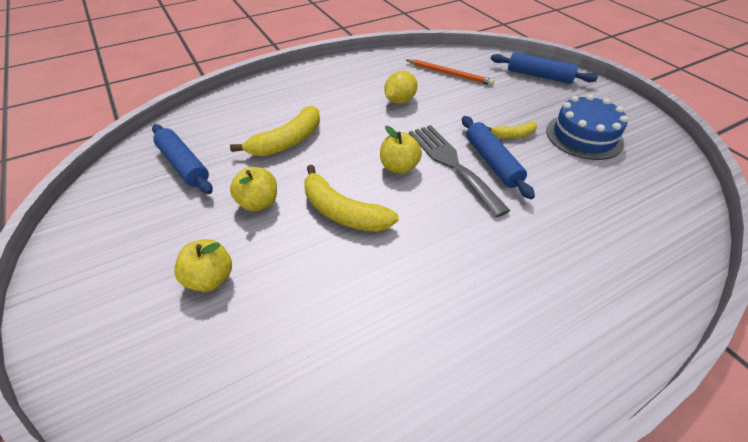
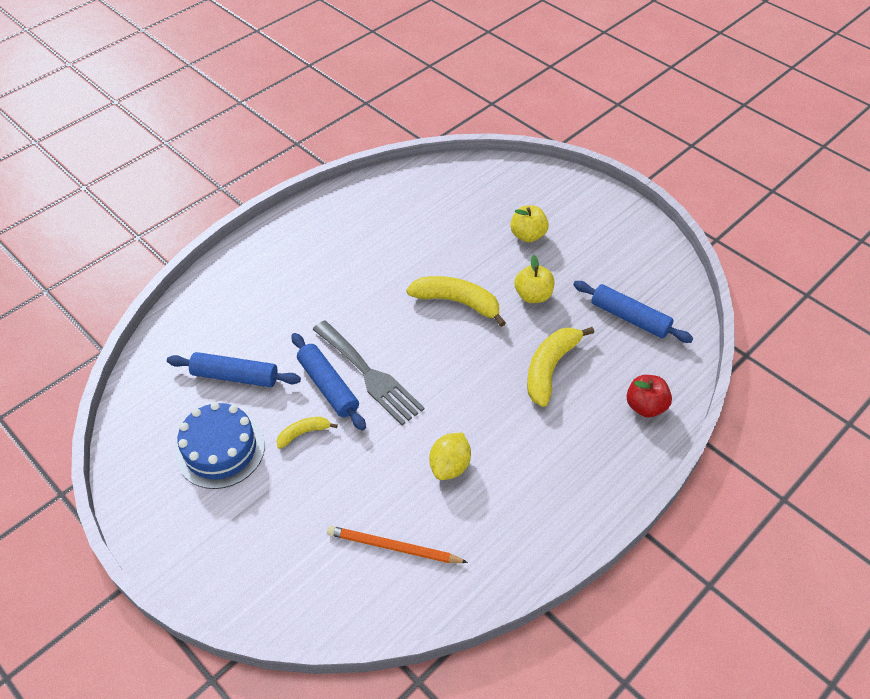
camera: 165 degrees right, 5 degrees up
yellow apple [380,126,422,174] -> none
blue rolling pin [491,52,598,84] -> blue rolling pin moved to [167,352,301,387]
none -> red apple [626,375,672,417]

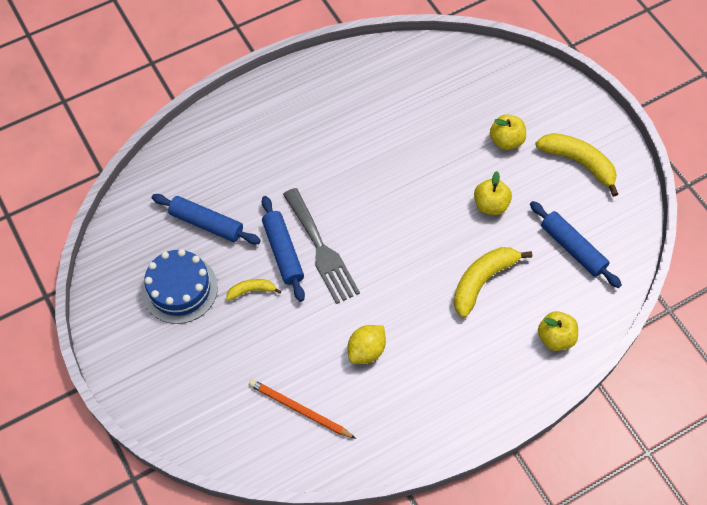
camera: 15 degrees right, 10 degrees up
yellow banana [406,276,506,327] -> yellow banana moved to [535,133,618,197]
red apple [626,375,672,417] -> yellow apple [538,311,578,351]

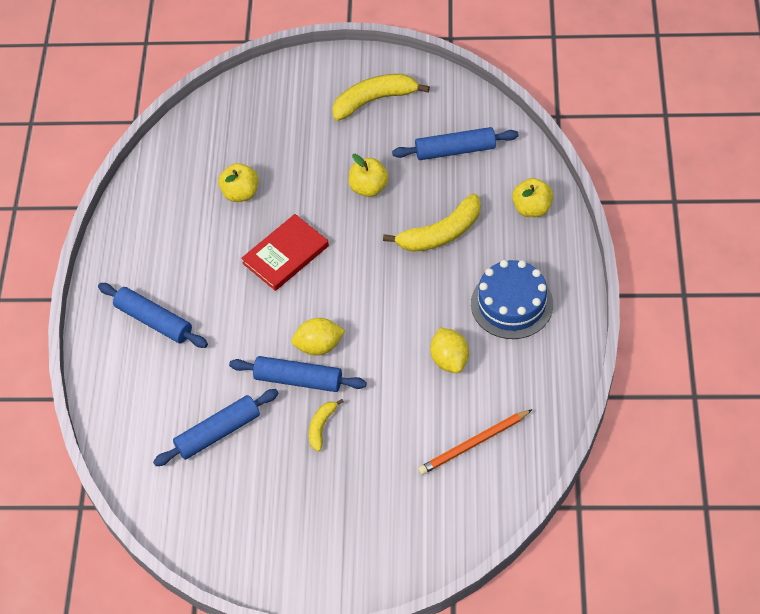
camera: 55 degrees left, 5 degrees down
blue cake [142,249,218,324] -> blue cake moved to [471,260,553,339]
grey fork [283,188,360,304] -> yellow lemon [292,318,345,355]
yellow banana [454,247,532,318] -> yellow banana turned 105 degrees counterclockwise [383,194,481,252]
yellow apple [490,114,526,150] -> yellow apple moved to [218,163,259,202]
none -> blue rolling pin [98,283,208,348]
none -> red book [241,214,329,291]

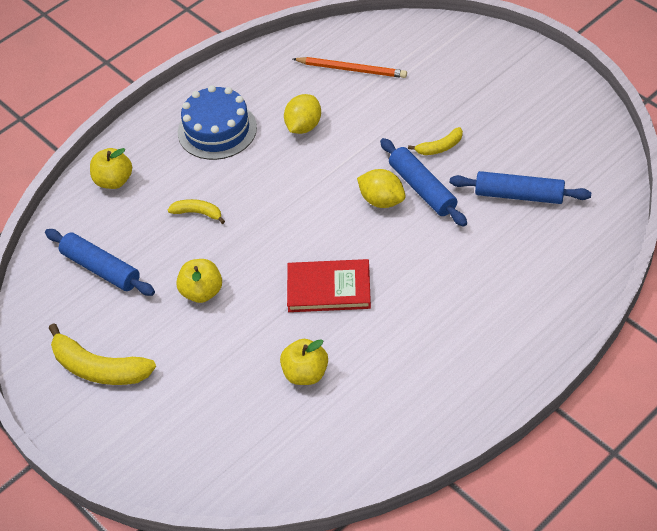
camera: 135 degrees left, 5 degrees down
blue rolling pin [98,283,208,348] -> none
yellow banana [383,194,481,252] -> yellow banana [168,199,225,224], size x0.53

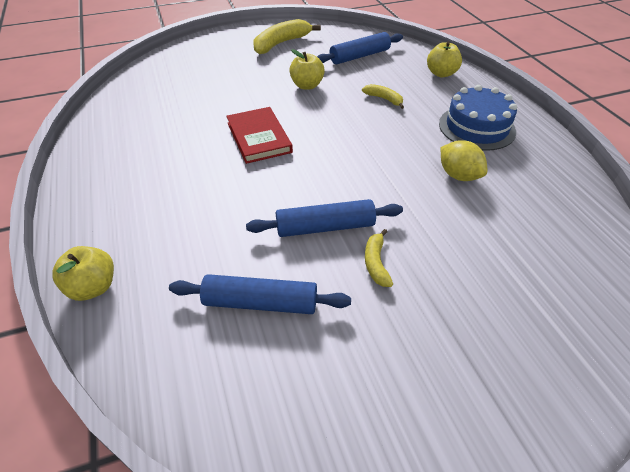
camera: 110 degrees right, 5 degrees down
yellow banana [168,199,225,224] -> yellow banana turned 90 degrees counterclockwise [362,84,404,109]
yellow apple [280,339,328,385] -> yellow apple moved to [52,246,114,301]
red book [287,259,371,312] -> red book turned 45 degrees counterclockwise [226,107,293,164]
orange pencil [293,57,407,78] -> none
yellow lemon [357,169,405,208] -> none
blue rolling pin [450,171,591,204] -> blue rolling pin turned 60 degrees clockwise [169,274,351,314]

